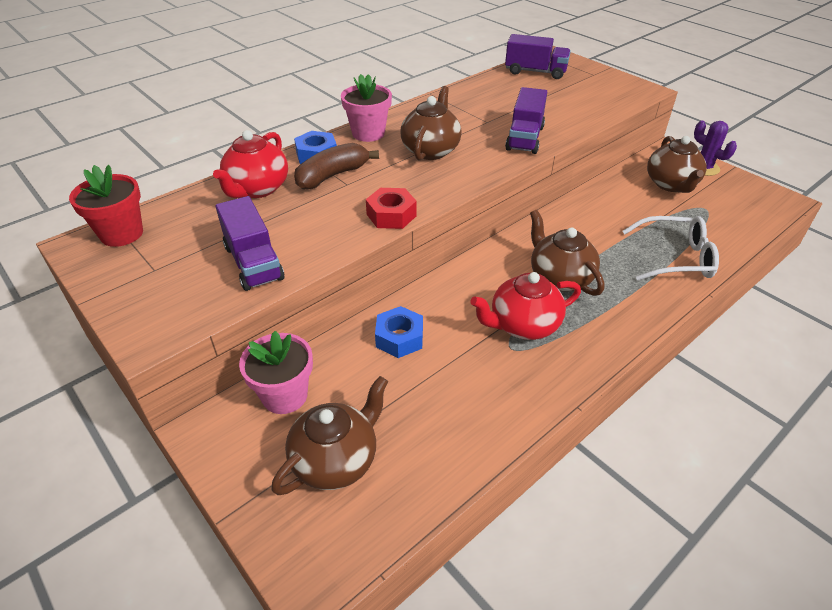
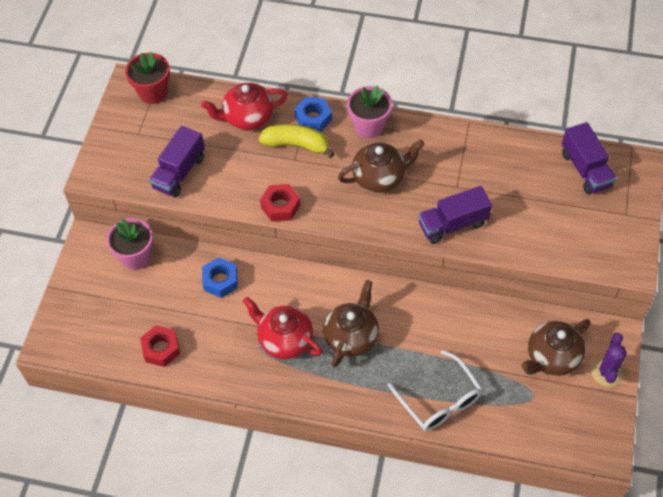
camera: 55 degrees right, 15 degrees up
brown teapot [271,376,388,495] -> none
brown banana [294,143,379,190] -> yellow banana [259,124,335,158]
none -> red nut [140,325,180,367]

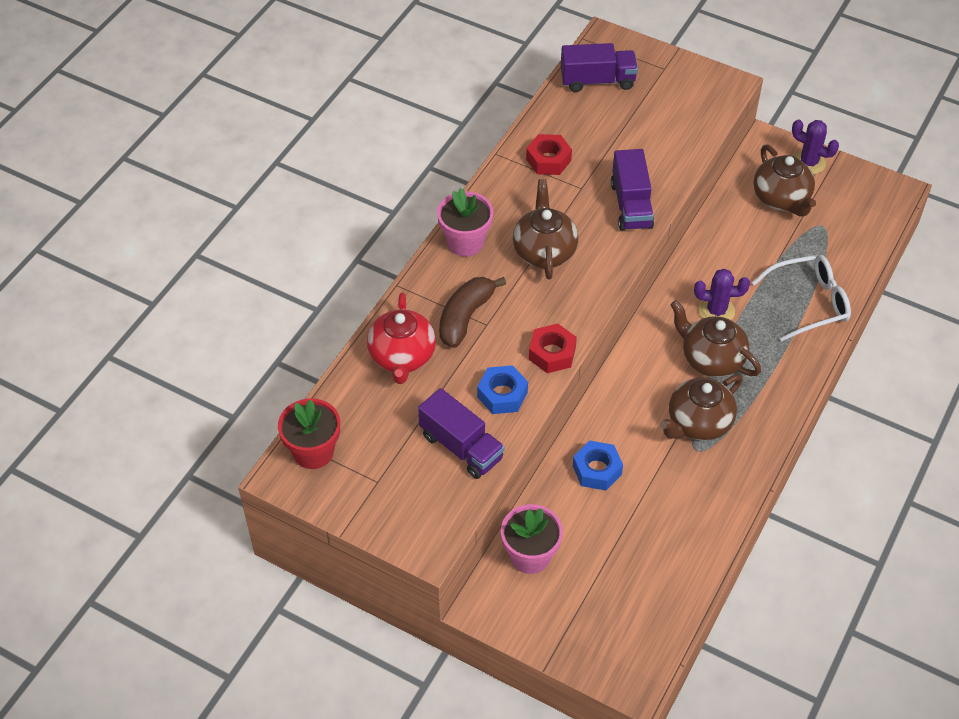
camera: 75 degrees left, 5 degrees down
red nut [140,325,180,367] -> red nut moved to [526,134,572,175]
red teapot [243,297,323,359] -> brown teapot [660,375,743,441]
yellow banana [259,124,335,158] -> brown banana [439,277,506,348]
blue nut [295,97,332,132] -> blue nut moved to [477,365,528,414]
none -> purple cactus [694,269,750,320]

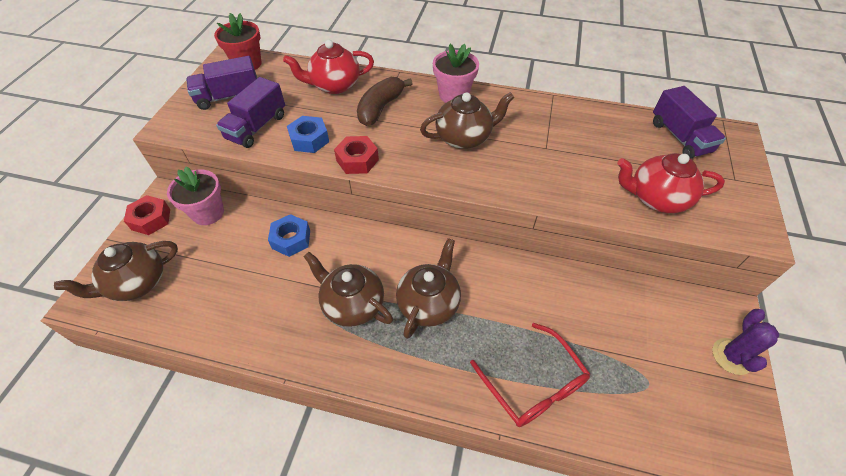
camera: 75 degrees right, 0 degrees up
brown banana [439,277,506,348] -> brown banana turned 75 degrees counterclockwise [357,77,413,126]
red nut [526,134,572,175] -> red nut moved to [124,195,170,235]
purple truck [611,149,654,231] -> purple truck moved to [186,56,257,110]
purple cactus [694,269,750,320] -> none
white glasses [752,255,851,341] -> red glasses [470,323,590,427]
brown teapot [754,145,816,217] -> brown teapot moved to [54,241,178,301]
none -> red teapot [617,153,725,213]

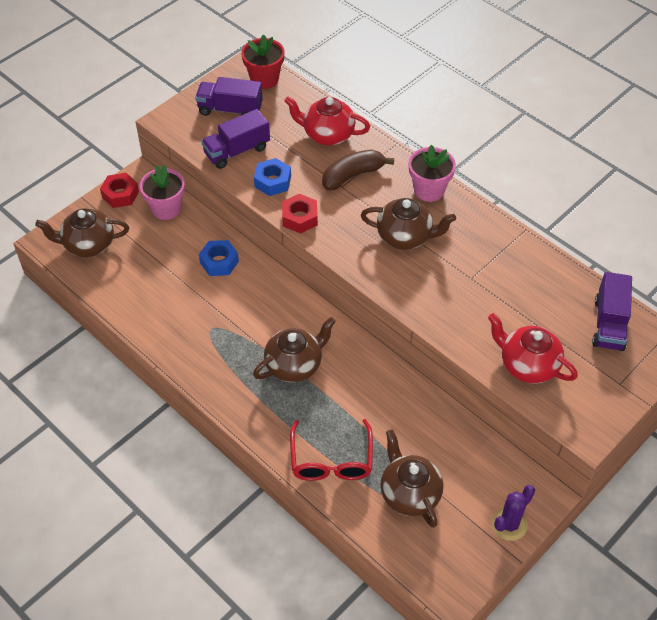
camera: 30 degrees right, 0 degrees up
brown teapot [304,252,393,327] -> brown teapot moved to [381,429,443,528]

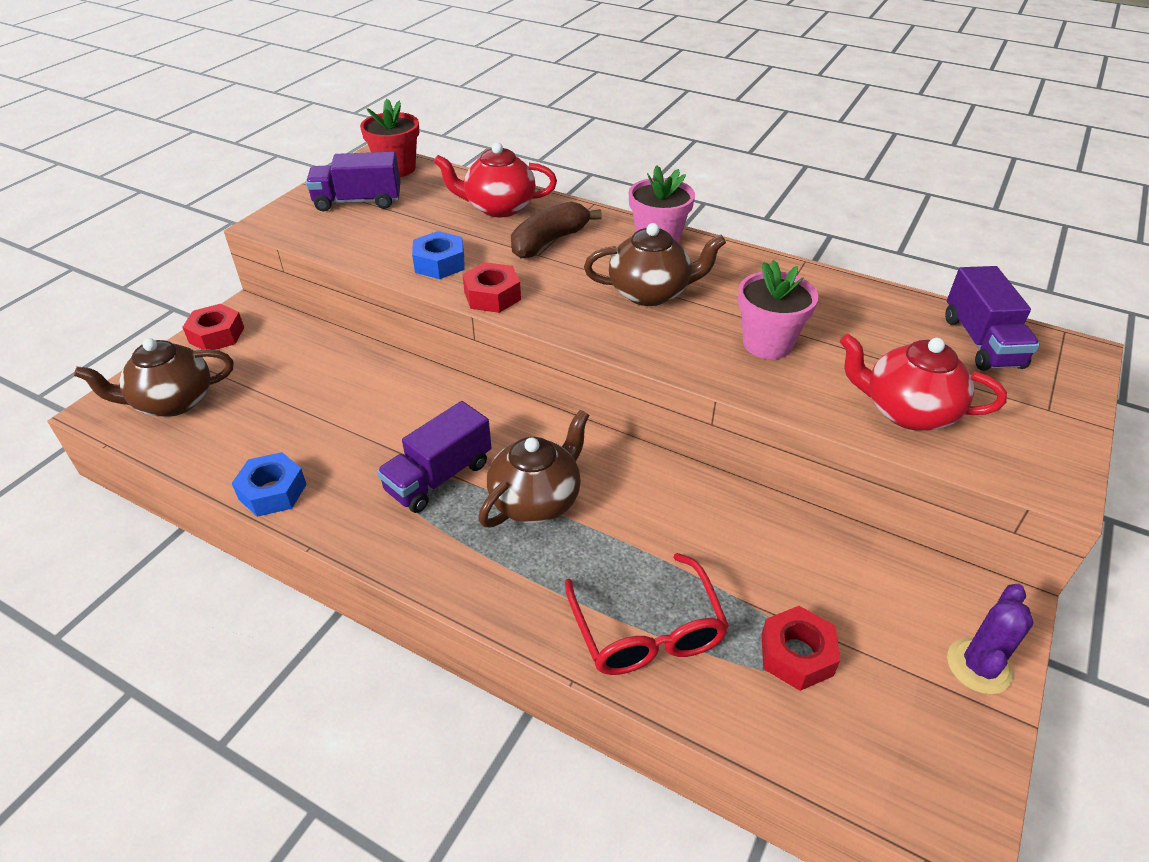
camera: 15 degrees left, 10 degrees down
pink flower pot [140,165,185,220] -> pink flower pot moved to [738,260,818,359]
blue nut [199,240,239,276] -> blue nut moved to [232,452,307,517]
purple truck [201,109,270,169] -> purple truck moved to [377,401,492,513]
brown teapot [381,429,443,528] -> red nut [761,606,840,691]

